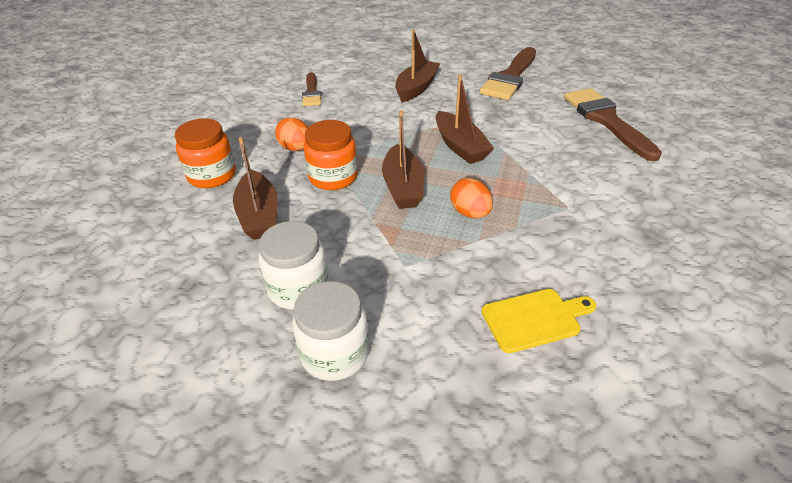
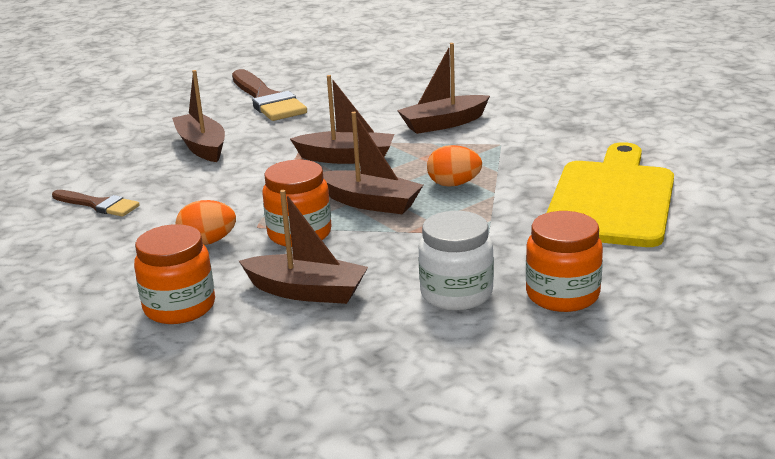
camera: 55 degrees left, 15 degrees down
white jar [292,281,369,381] -> orange jar [526,211,603,312]
yellow cutting board [482,289,596,353] -> yellow cutting board [547,142,674,247], size x1.99
brown brush [564,88,662,161] -> none
none -> brown boat [397,43,490,134]

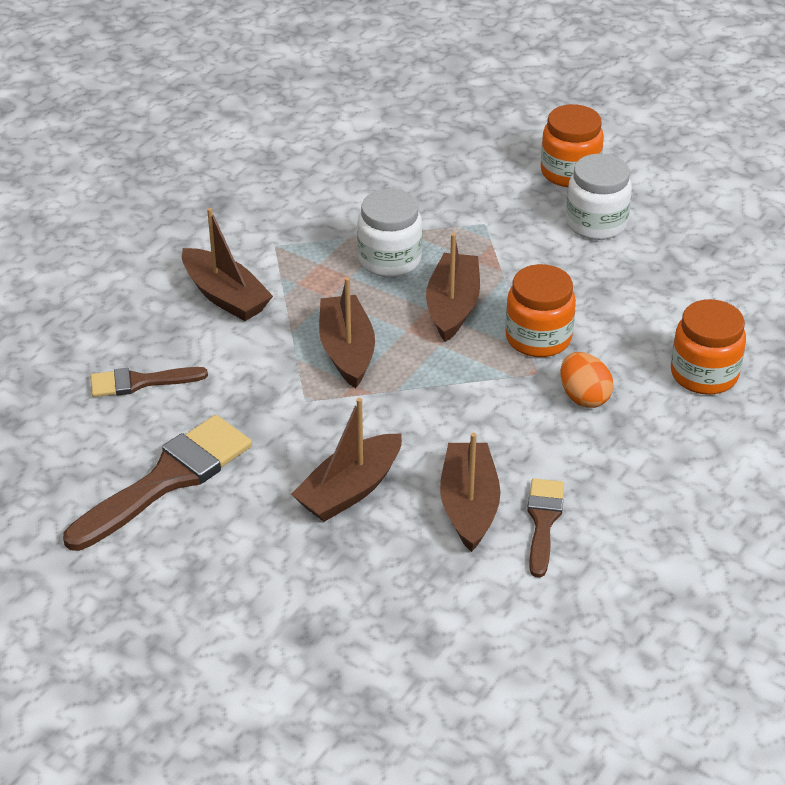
camera: 110 degrees left, 15 degrees up
brown boat [239,190,368,304] -> brown boat moved to [440,433,500,552]
orange egg [427,145,482,187] -> white jar [357,189,422,277]
yellow cutting board [547,142,674,247] -> none
none -> brown brush [90,367,208,397]

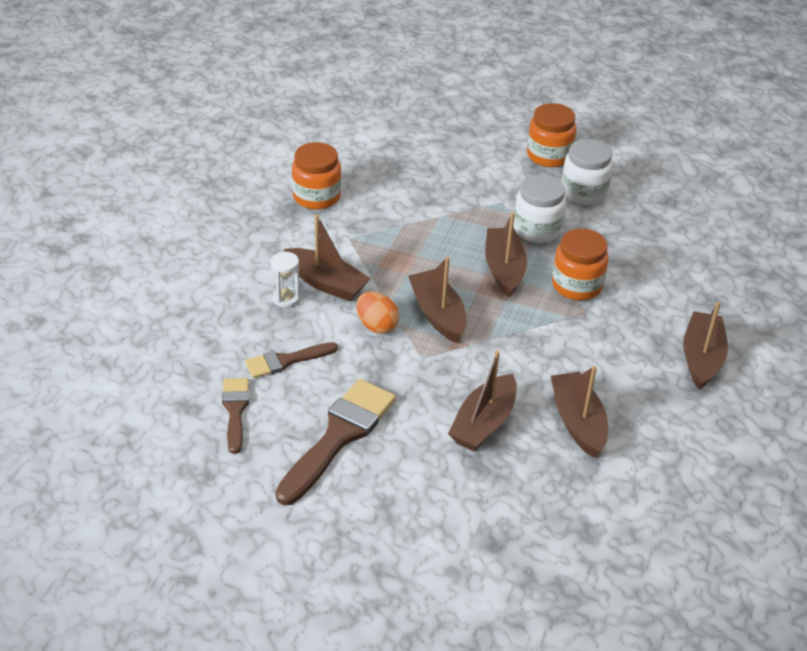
camera: 15 degrees left, 0 degrees up
white jar [357,189,422,277] -> white jar moved to [513,174,566,243]
brown brush [527,479,564,578] -> brown brush moved to [222,378,249,454]
orange egg [560,352,613,408] -> orange egg moved to [356,291,399,334]
orange jar [671,299,746,395] -> orange jar moved to [292,142,341,210]
none -> white hourglass [271,252,300,308]
none -> brown boat [683,301,728,390]

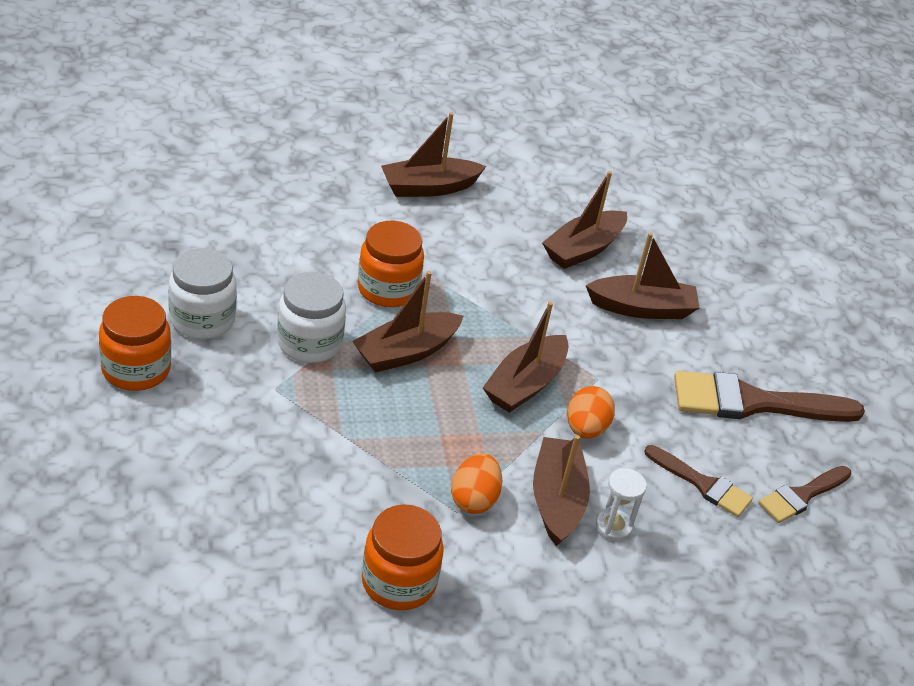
camera: 125 degrees left, 0 degrees up
none -> orange egg [451,454,502,514]

